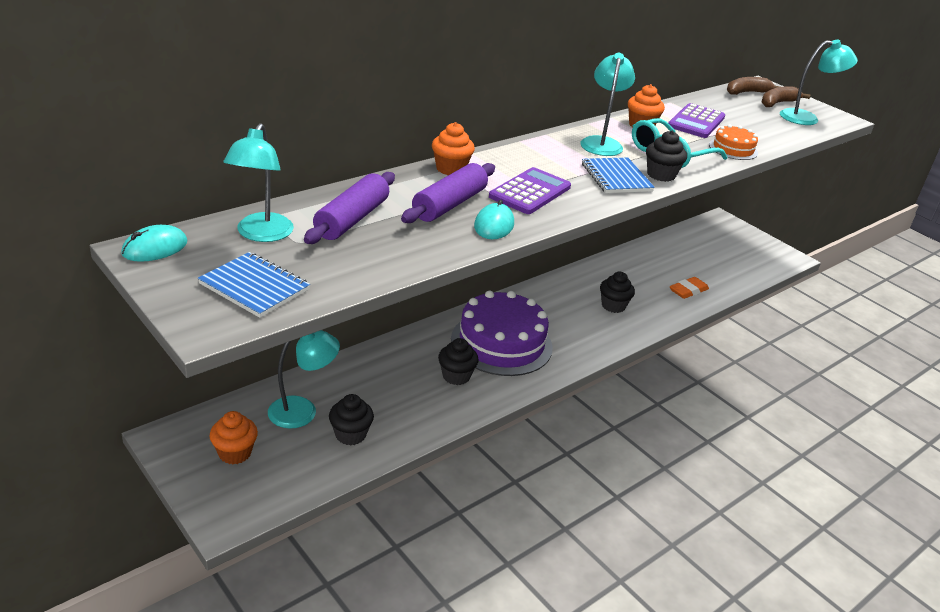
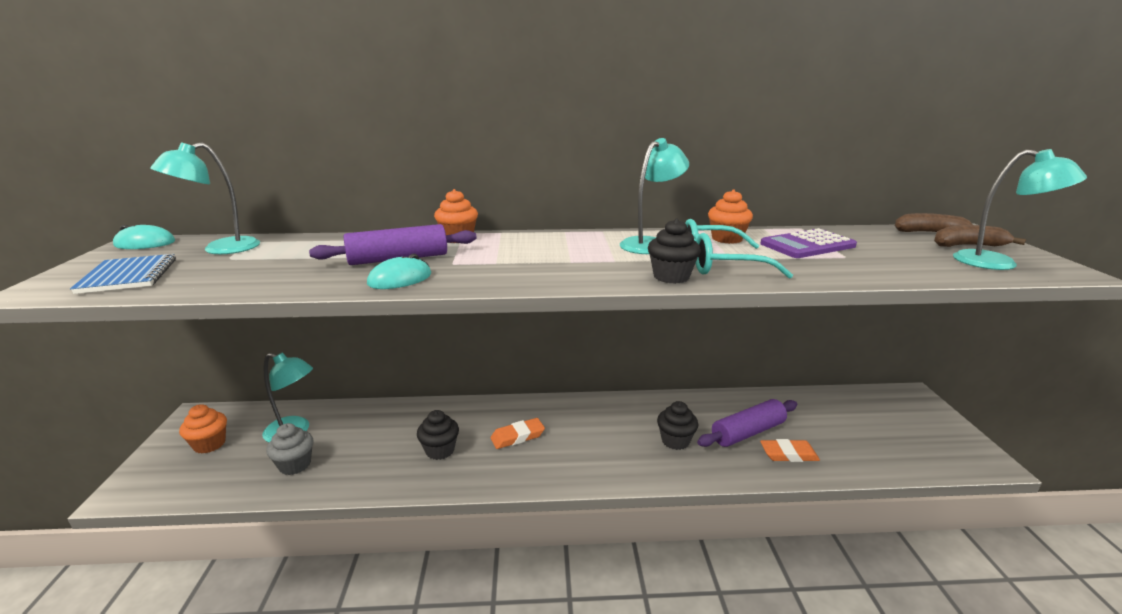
camera: 40 degrees right, 10 degrees down
purple rolling pin [304,172,395,244] -> purple rolling pin moved to [697,399,797,447]
black cupcake [329,394,374,445] -> grey cupcake [266,423,314,475]
purple cake [451,291,553,376] -> orange eraser [490,418,545,449]
purple calculator [489,167,571,214] -> none
blue notebook [582,157,655,193] -> none
orange cake [709,124,758,160] -> none

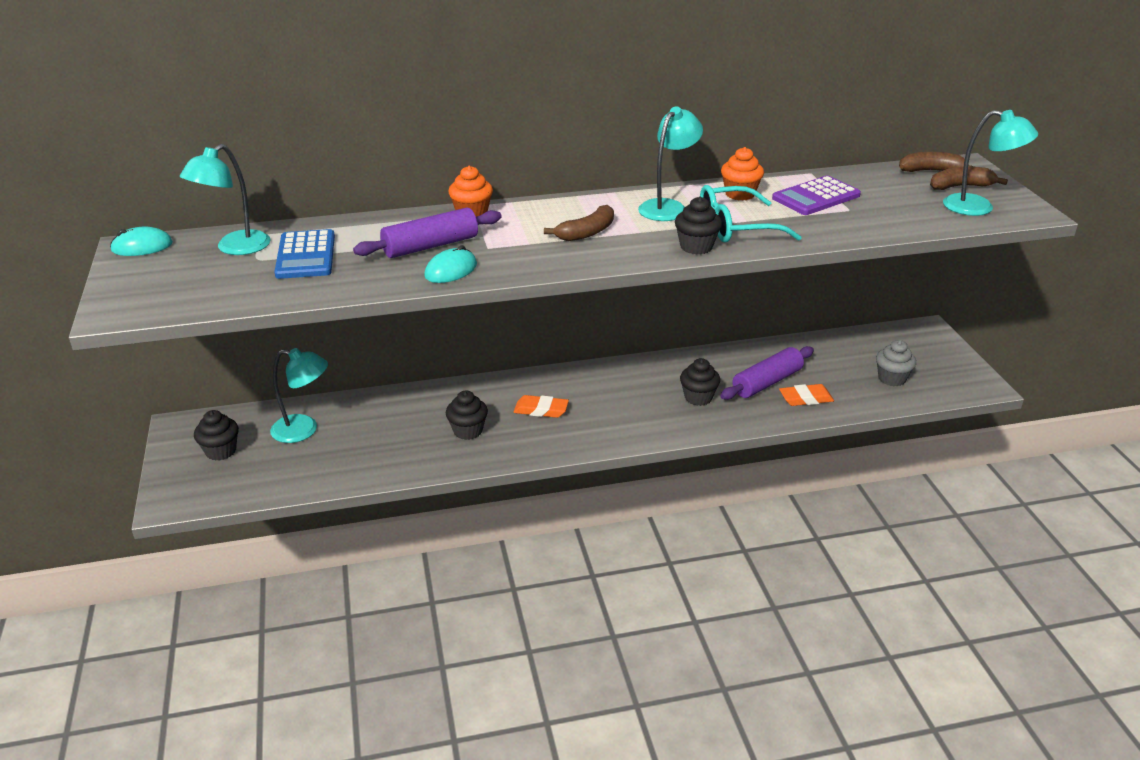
camera: 10 degrees left, 10 degrees up
blue notebook [70,254,176,294] -> none
orange cupcake [179,404,227,454] -> black cupcake [194,410,239,461]
grey cupcake [266,423,314,475] -> grey cupcake moved to [876,340,916,386]
orange eraser [490,418,545,449] -> orange eraser turned 45 degrees clockwise [514,395,569,418]
none -> blue calculator [274,229,335,279]
none -> brown banana [544,205,614,241]

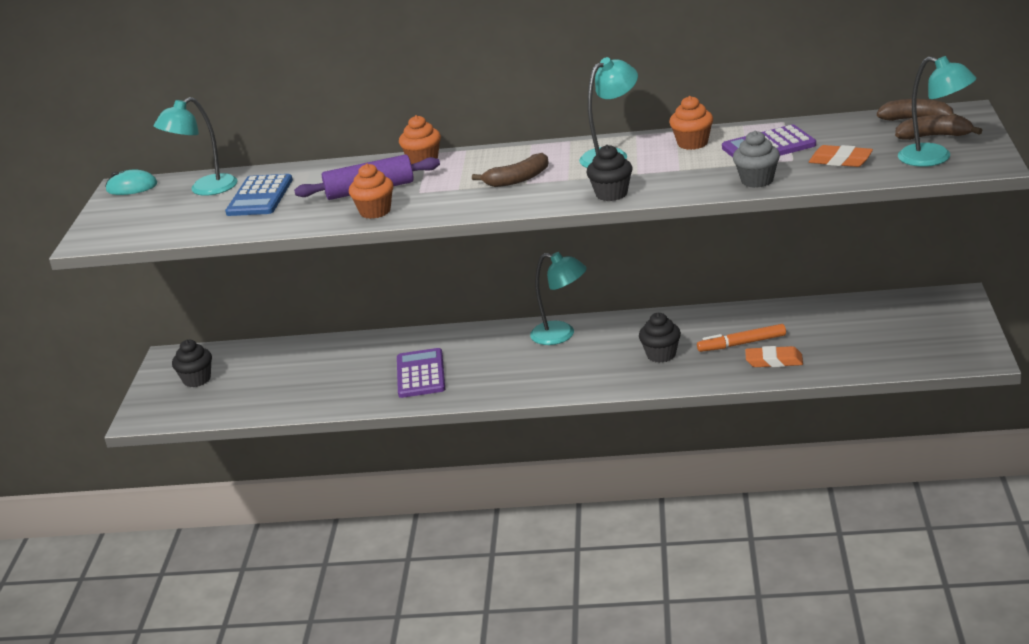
camera: 20 degrees right, 5 degrees down
turquoise lamp [270,348,328,443] -> turquoise lamp moved to [530,252,587,345]
turquoise mouse [424,245,477,283] -> orange cupcake [349,164,393,219]
black cupcake [446,390,488,440] -> purple calculator [397,348,445,398]
orange eraser [514,395,569,418] -> orange eraser moved to [809,145,873,167]
turquoise glasses [700,185,802,242] -> none
purple rolling pin [720,346,814,400] -> orange marker [697,324,786,352]
grey cupcake [876,340,916,386] -> grey cupcake moved to [733,131,780,188]

